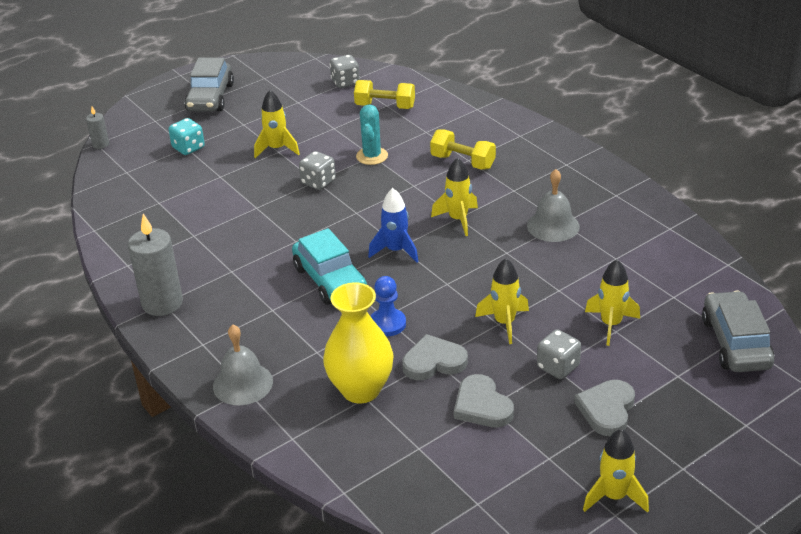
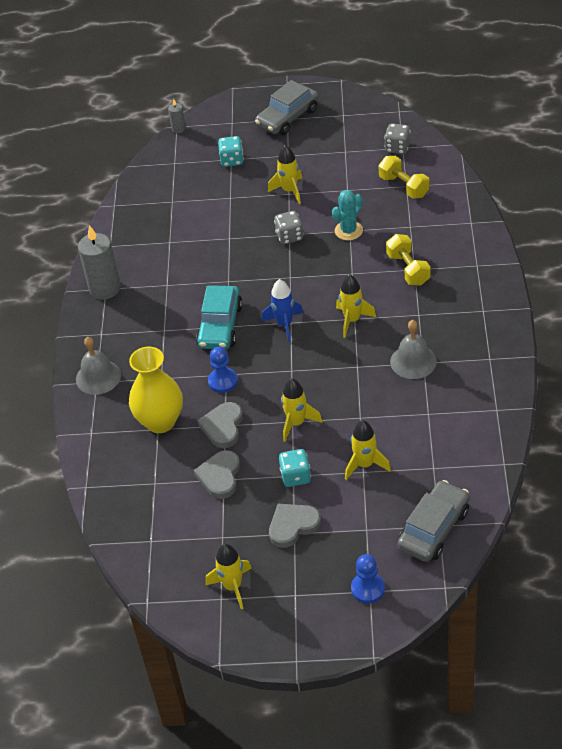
camera: 40 degrees right, 10 degrees up
grey heart [402,334,468,380] -> grey heart turned 105 degrees counterclockwise [198,402,243,448]
grey dice [537,329,581,379] -> turquoise dice [279,449,311,487]
none -> blue pawn [351,554,385,604]

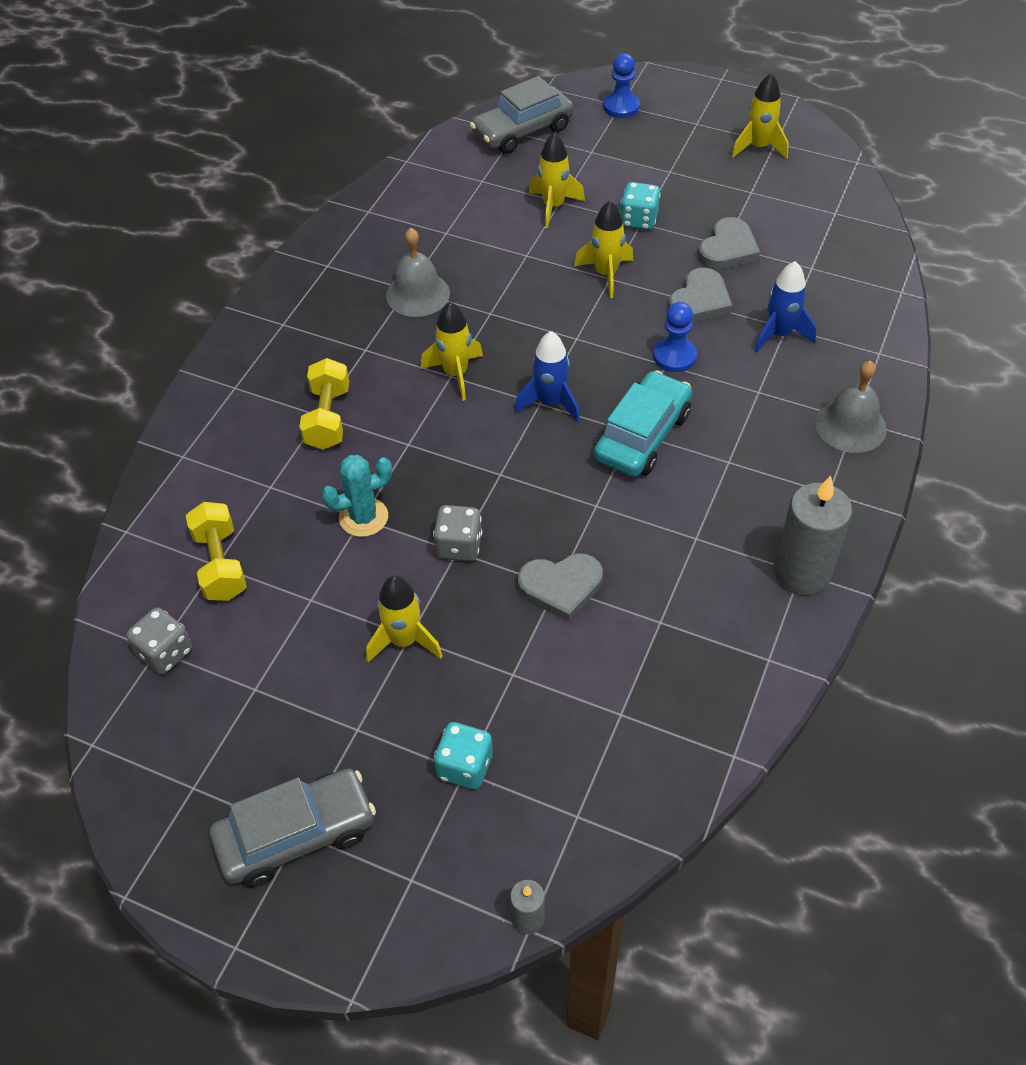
camera: 160 degrees left, 5 degrees up
yellow vase [129,347,183,433] -> blue rocket [754,261,817,353]
grey heart [269,504,321,548] -> grey heart moved to [518,553,603,621]

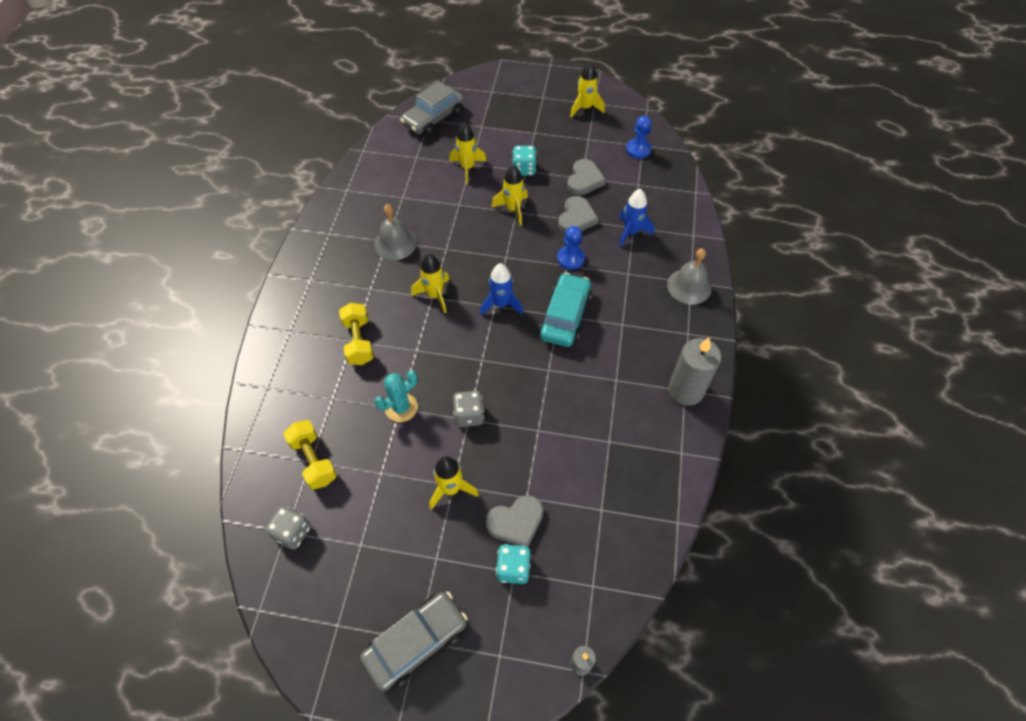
camera: 15 degrees left, 5 degrees up
grey heart [518,553,603,621] -> grey heart moved to [485,495,543,547]
blue pawn [603,53,640,118] -> blue pawn moved to [626,116,652,159]

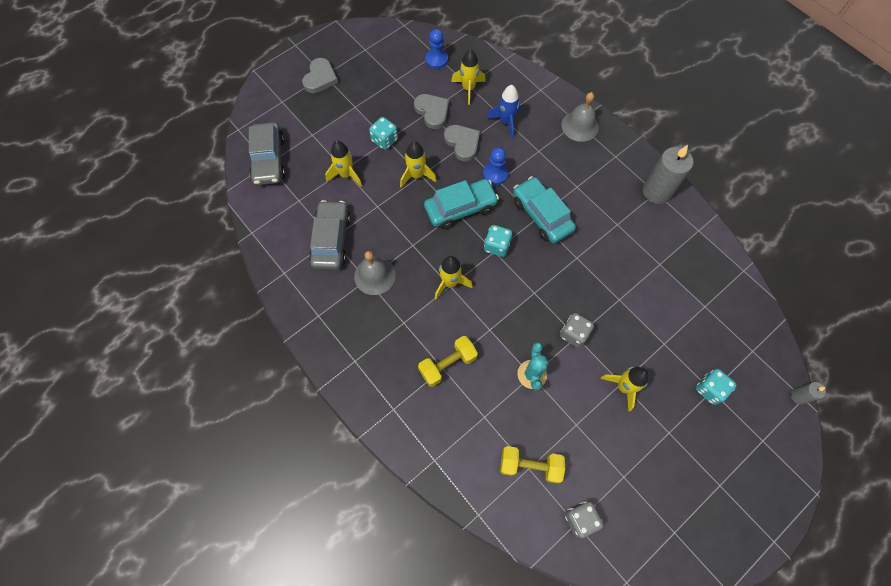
camera: 50 degrees left, 10 degrees up
yellow dumbbell [339,303,374,365] -> yellow dumbbell turned 60 degrees counterclockwise [418,336,478,387]
grey car [360,591,468,691] -> grey car moved to [309,200,351,270]
blue rocket [480,263,523,315] -> turquoise dice [484,225,512,257]
grey heart [485,495,543,547] -> grey heart moved to [302,58,338,93]
yellow rocket [570,62,605,118] -> yellow rocket moved to [451,49,486,105]
none -> turquoise car [424,179,499,229]

